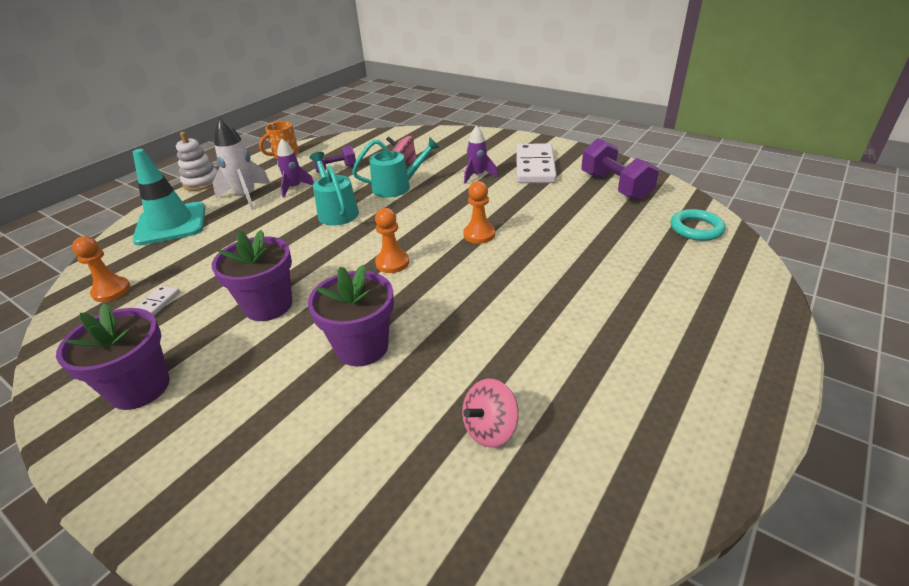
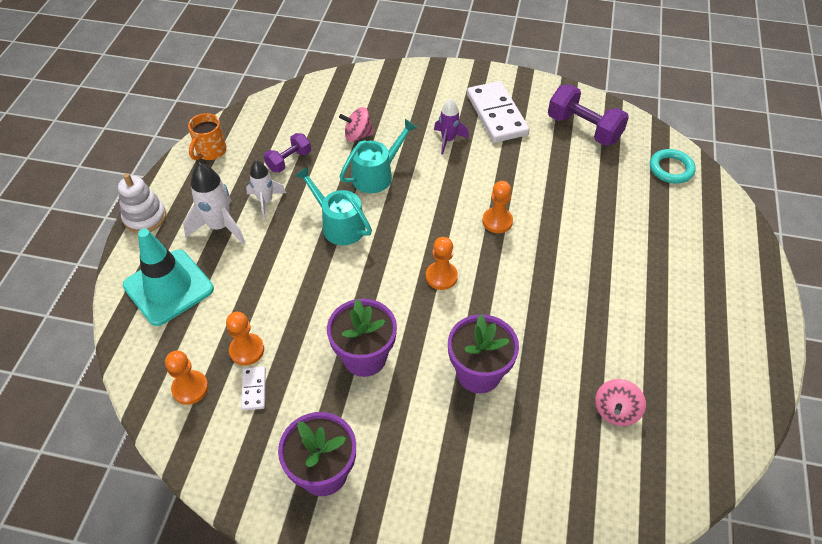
camera: 25 degrees left, 15 degrees up
purple rocket [277,139,314,198] -> white rocket [246,160,286,218]
none -> orange pawn [226,312,264,366]

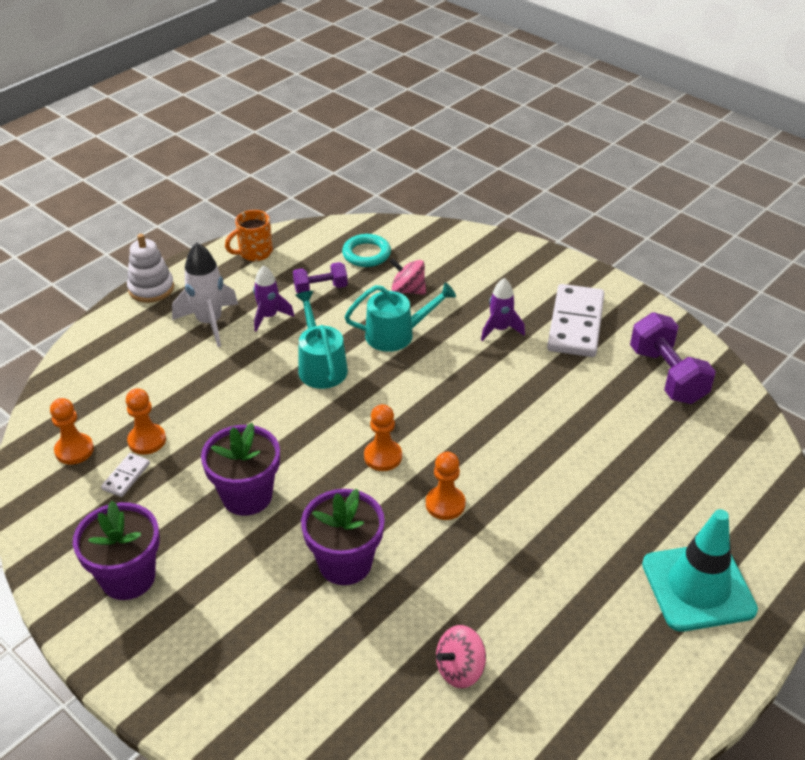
camera: 30 degrees right, 10 degrees down
turquoise traffic cone [123,229,214,326] -> turquoise traffic cone moved to [642,509,758,632]
white rocket [246,160,286,218] -> purple rocket [253,265,294,332]
orange pawn [482,181,513,233] -> orange pawn moved to [426,452,465,520]
turquoise ring [650,149,696,184] -> turquoise ring moved to [342,234,391,267]

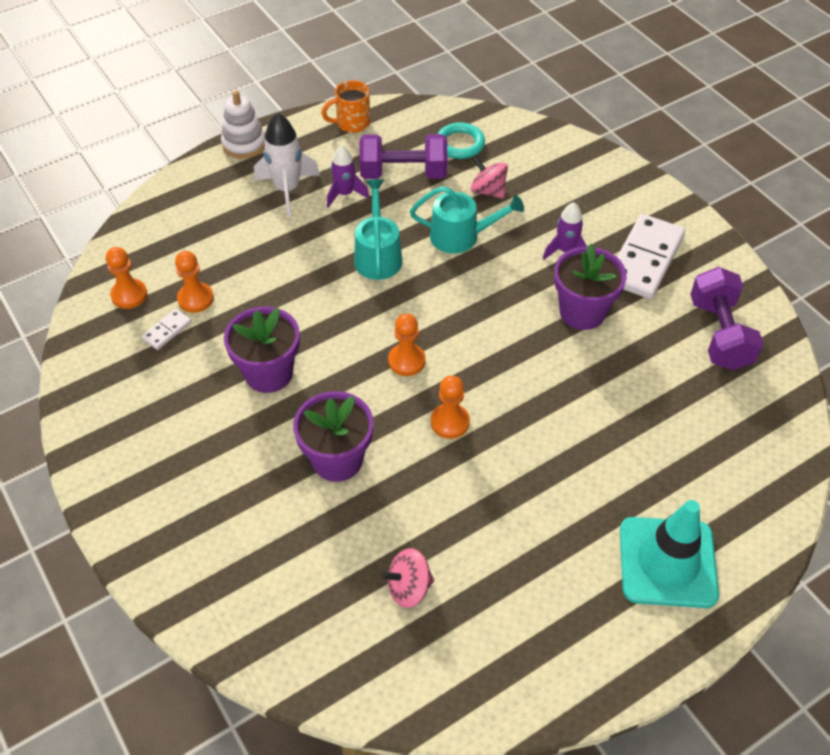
camera: 15 degrees right, 10 degrees up
purple flower pot [73,501,160,600] -> purple flower pot moved to [554,244,627,330]
purple dumbbell [293,262,348,293] -> purple dumbbell [359,134,447,179], size x1.67

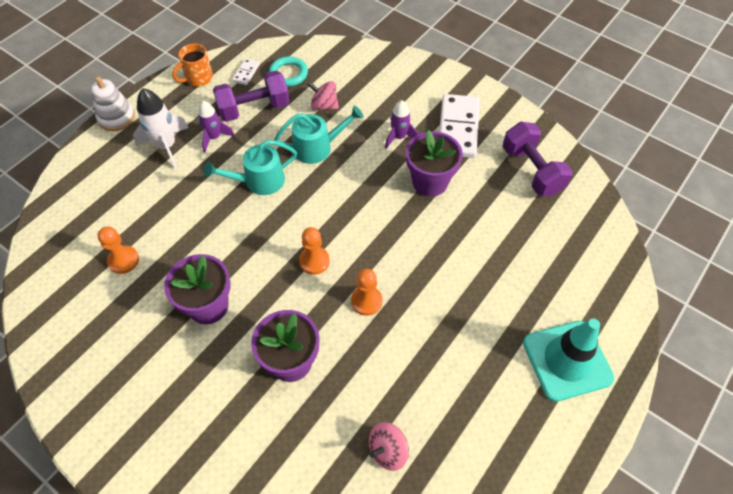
camera: 20 degrees left, 5 degrees up
orange pawn [106,247,147,309] -> none
white domino [142,309,192,350] -> white domino moved to [232,58,260,85]
turquoise watering can [354,179,403,280] -> turquoise watering can turned 90 degrees counterclockwise [204,140,297,195]

